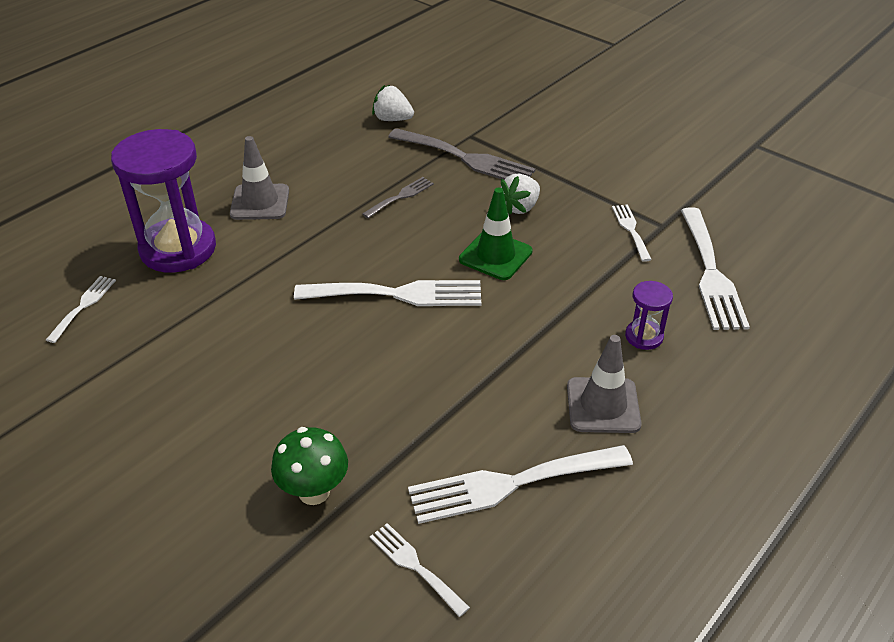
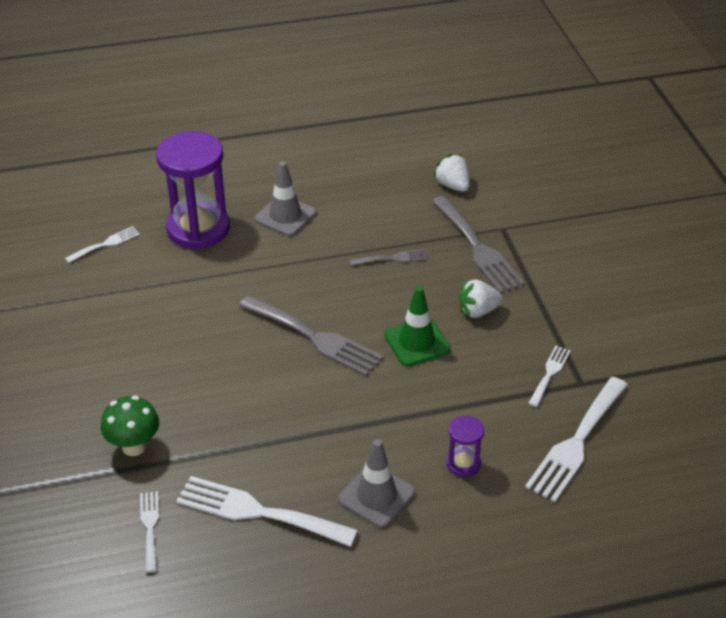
camera: 35 degrees right, 0 degrees up
white fork [294,280,481,306] -> grey fork [239,295,383,376]

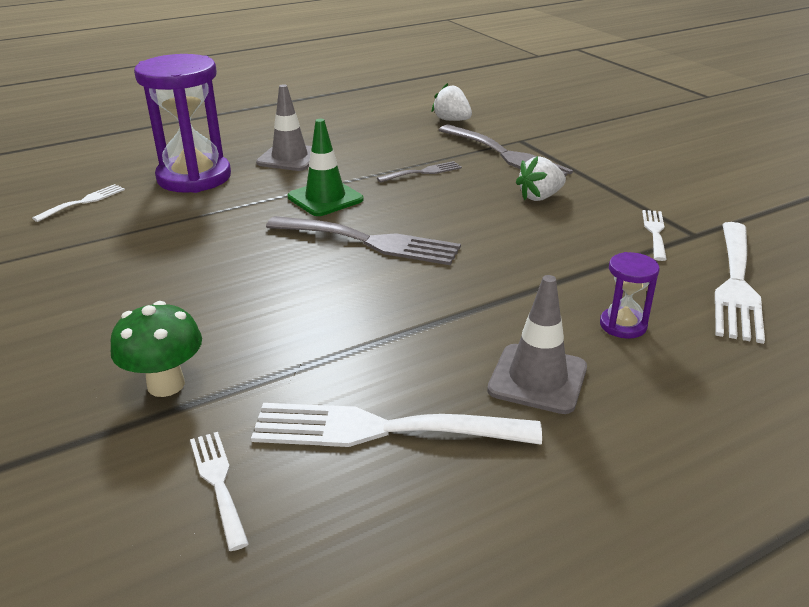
camera: 15 degrees left, 10 degrees down
green traffic cone [384,286,450,366] -> green traffic cone moved to [288,119,364,216]

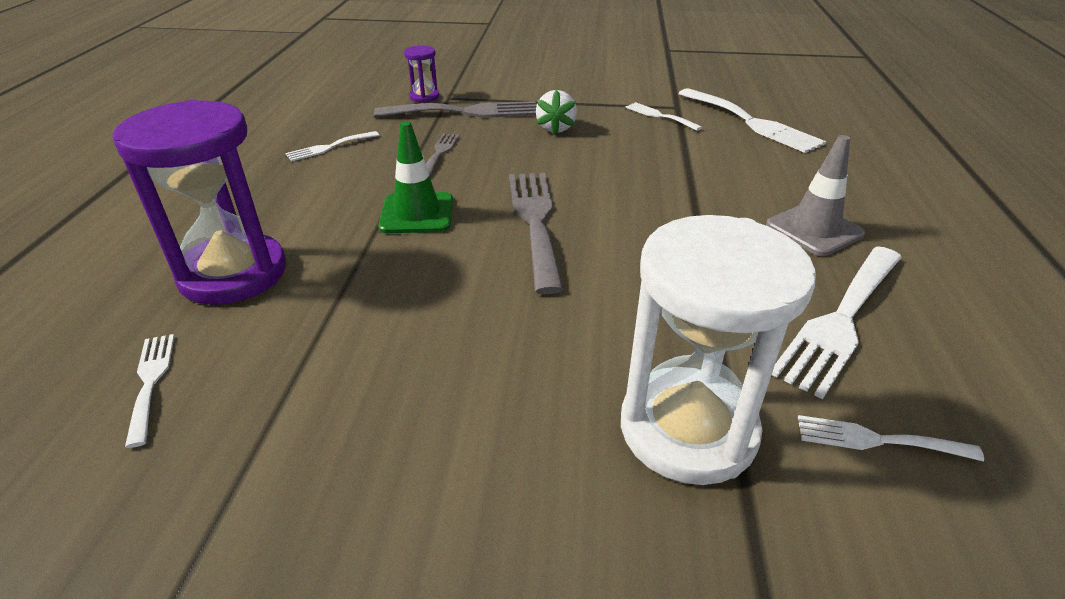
camera: 55 degrees left, 5 degrees up
green mushroom [111,301,202,397] -> white hourglass [621,215,816,485]
grey traffic cone [256,84,312,171] -> none
grey fork [266,216,461,265] -> grey fork turned 60 degrees counterclockwise [509,173,564,294]
white strawberry [431,83,472,121] -> none
purple hourglass [600,252,660,338] -> purple hourglass moved to [404,46,439,103]
none -> white fork [285,131,379,161]

